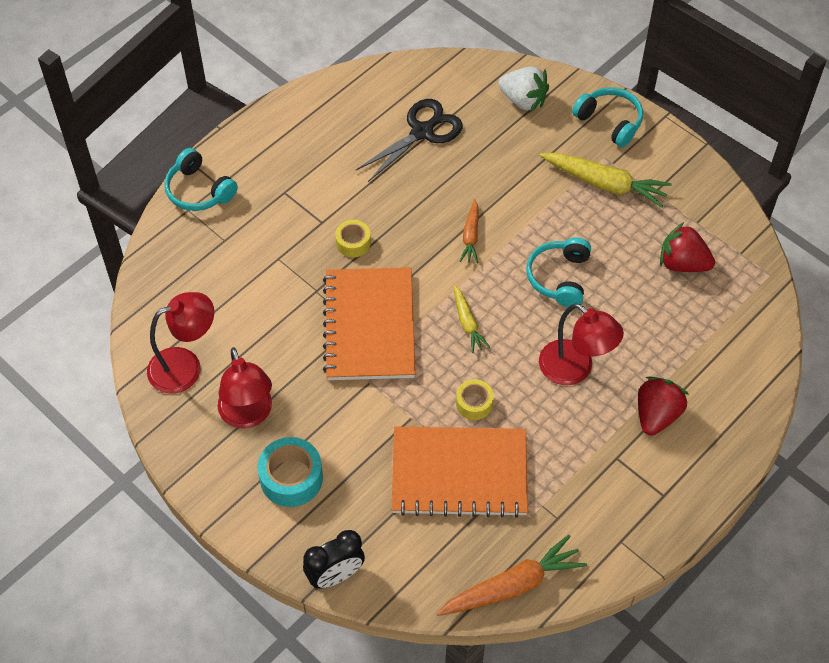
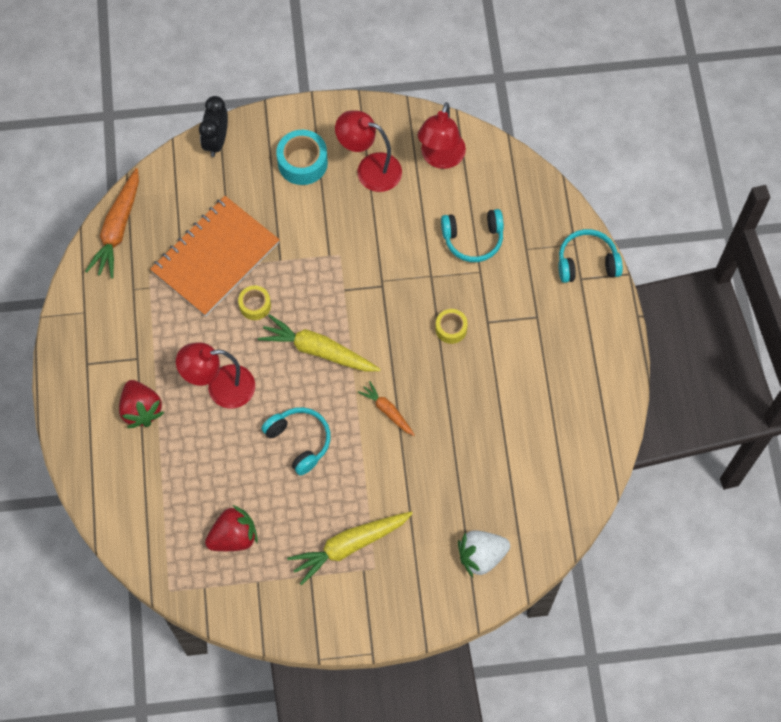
camera: 130 degrees right, 10 degrees up
orange notebook [323,267,416,380] -> none
black scissors [356,99,463,182] -> none
yellow carrot [454,285,490,353] -> yellow carrot [258,314,381,372], size x1.77
turquoise headphones [572,87,643,147] -> turquoise headphones moved to [441,209,504,262]

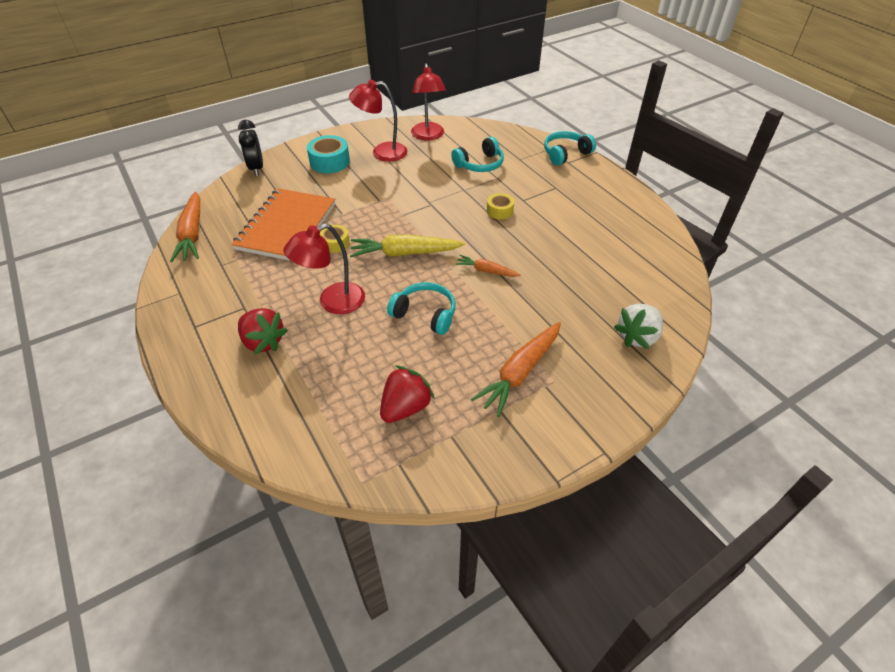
camera: 25 degrees left, 20 degrees down
yellow carrot [287,511,413,585] -> orange carrot [471,322,561,417]

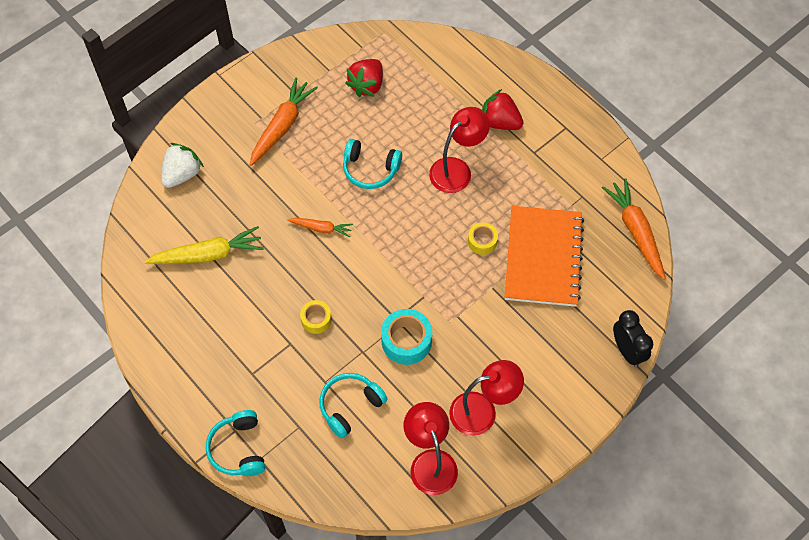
camera: 170 degrees right, 15 degrees up
turquoise tape [307,135,350,173] -> turquoise tape moved to [381,309,432,365]
yellow carrot [350,235,465,257] -> yellow carrot moved to [144,226,263,264]
turquoise headphones [544,131,596,165] -> turquoise headphones turned 120 degrees clockwise [206,410,265,476]

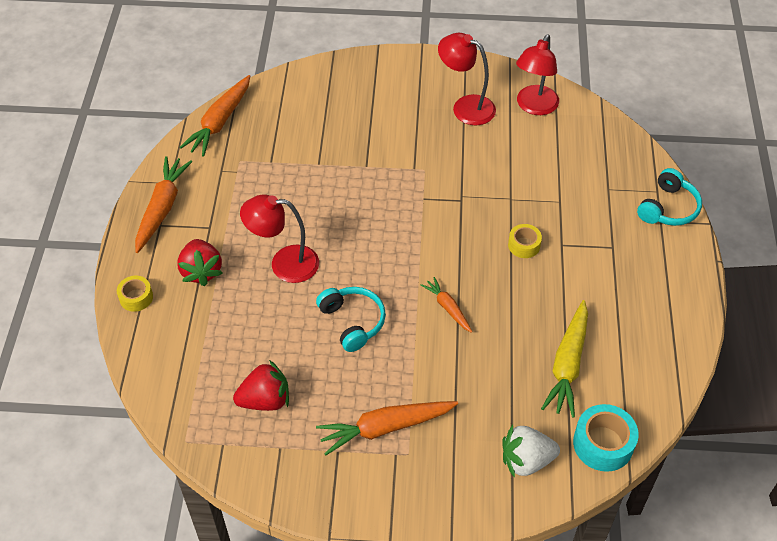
camera: 135 degrees left, 10 degrees down
yellow carrot [144,226,263,264] -> yellow carrot turned 105 degrees counterclockwise [541,300,588,418]
turquoise headphones [319,373,387,438] -> none
turquoise tape [381,309,432,365] -> turquoise tape moved to [573,404,639,472]
yellow tape [468,222,498,255] -> yellow tape moved to [117,276,153,312]
orange notebook [505,206,584,307] -> none
black clock [613,310,653,367] -> none
none -> orange carrot [135,156,193,253]

